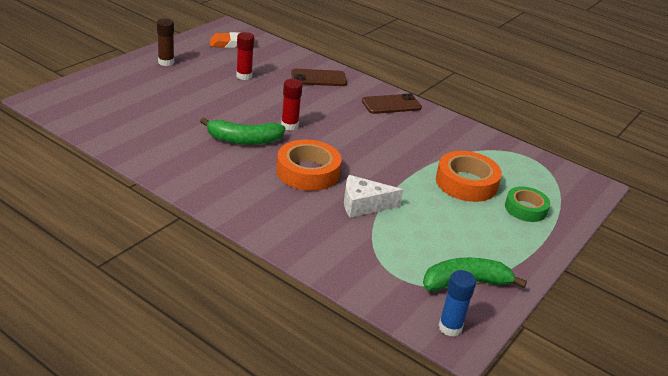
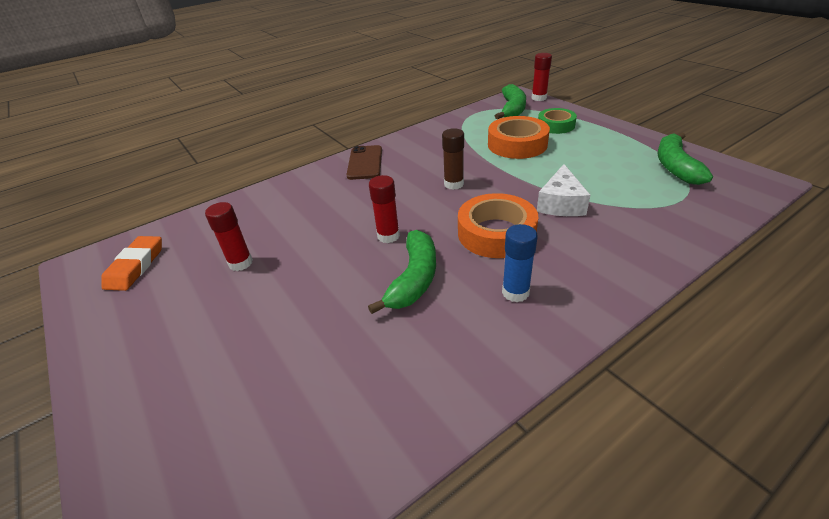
camera: 65 degrees left, 5 degrees up
brown glue stick [157,18,174,66] -> brown glue stick moved to [442,128,464,190]
brown phone [291,69,347,86] -> none
blue glue stick [438,270,476,337] -> blue glue stick moved to [502,224,538,302]
none -> green banana [495,84,526,119]
none -> red glue stick [532,53,552,101]

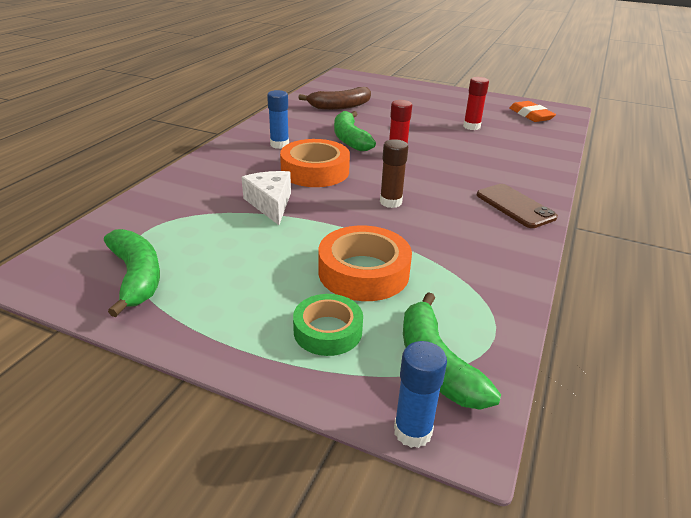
camera: 145 degrees right, 5 degrees down
red glue stick [532,53,552,101] -> blue glue stick [394,341,447,448]
none -> brown banana [298,87,371,110]

